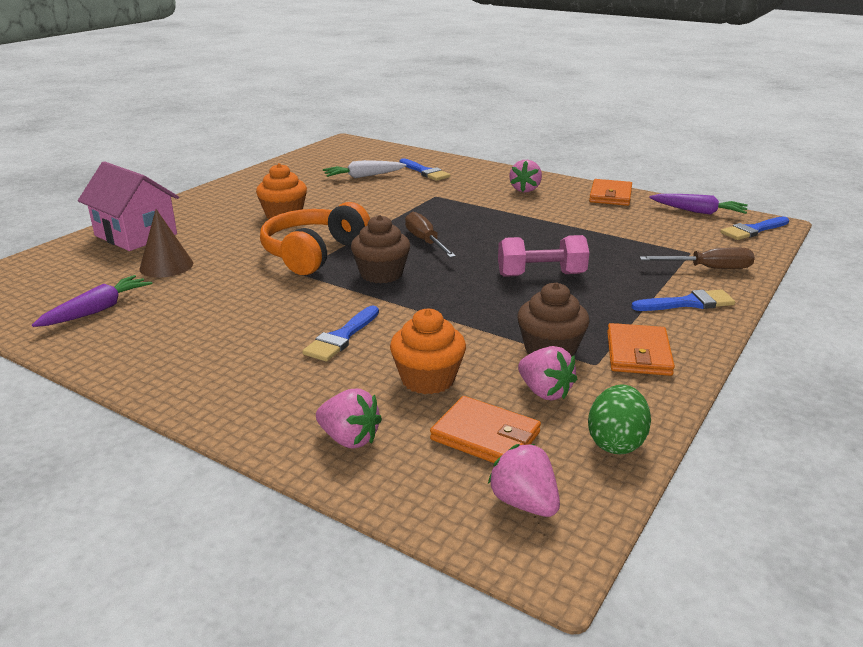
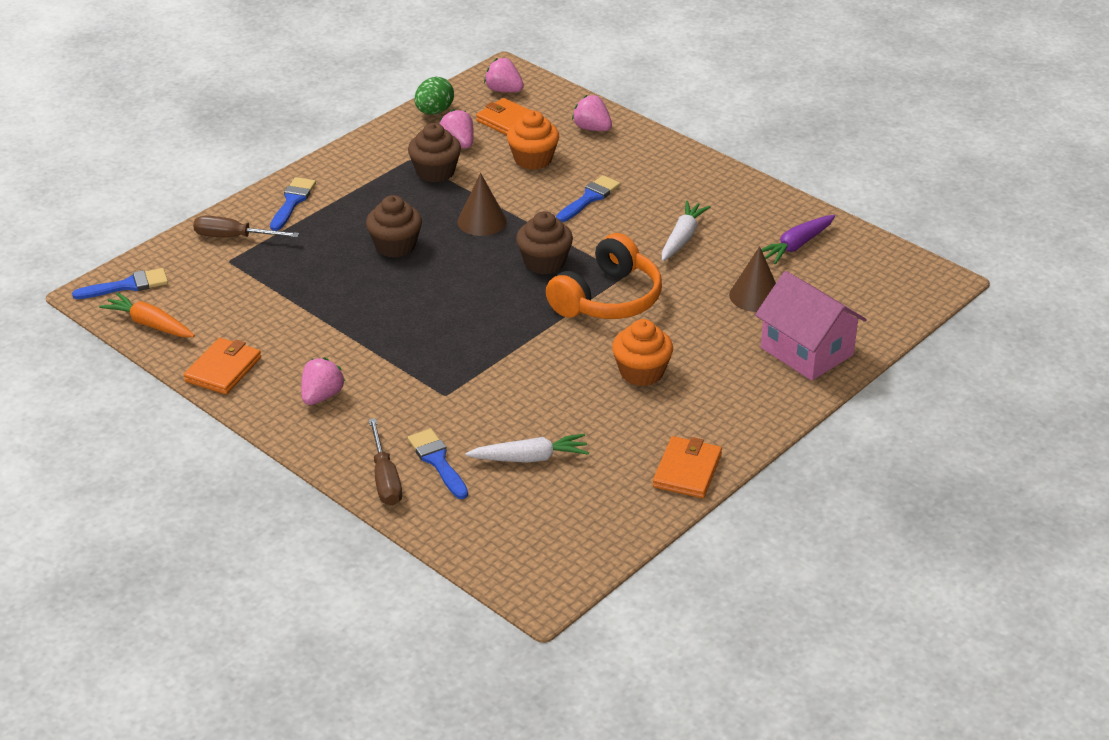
camera: 170 degrees left, 10 degrees up
brown screwdriver [405,212,456,258] -> brown screwdriver moved to [369,418,402,506]
pink strawberry [488,444,560,517] -> pink strawberry turned 150 degrees clockwise [484,58,524,92]
pink dumbbell [498,235,589,277] -> brown cupcake [366,195,422,258]
orange wallet [607,323,675,376] -> orange wallet moved to [653,436,722,498]
blue brush [631,289,735,311] -> blue brush turned 105 degrees clockwise [270,177,316,231]
purple carrot [649,194,748,215] -> orange carrot [99,292,195,337]
none -> brown cone [457,173,507,236]
none -> white carrot [662,201,711,261]

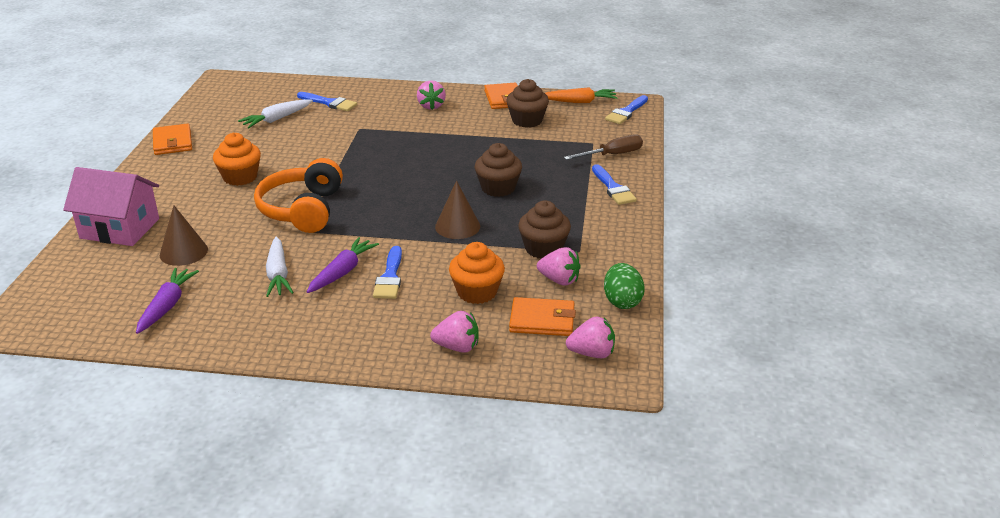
camera: 145 degrees right, 5 degrees down
brown screwdriver [369,418,402,506] -> none
brown cupcake [516,211,573,274] -> brown cupcake moved to [506,79,549,128]
none -> purple carrot [307,237,379,293]

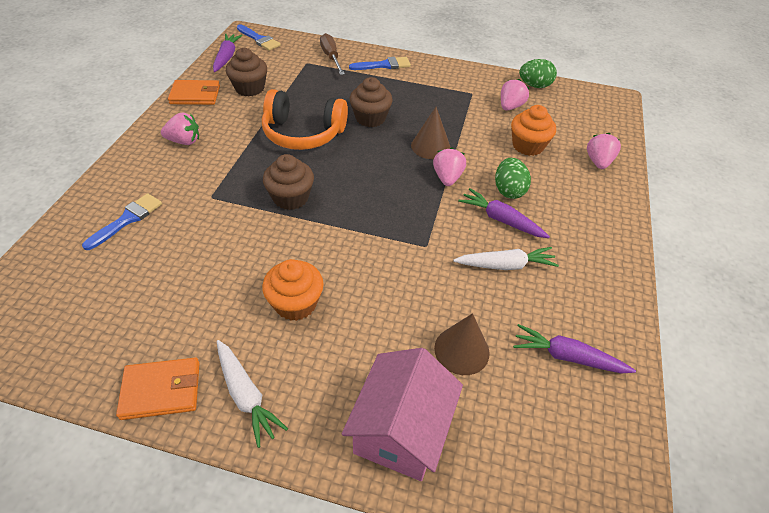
camera: 85 degrees left, 15 degrees up
white carrot [238,99,313,128] -> white carrot moved to [217,340,288,448]
orange headphones [254,158,343,233] -> orange headphones moved to [262,89,348,150]
blue brush [373,246,402,299] -> green egg [495,158,531,199]
orange wallet [509,297,576,336] -> none
brown cupcake [518,201,571,259] -> brown cupcake moved to [263,154,314,210]
orange carrot [545,87,618,103] -> purple carrot [213,34,242,72]
pink strawberry [566,317,615,358] -> pink strawberry moved to [433,148,466,186]

